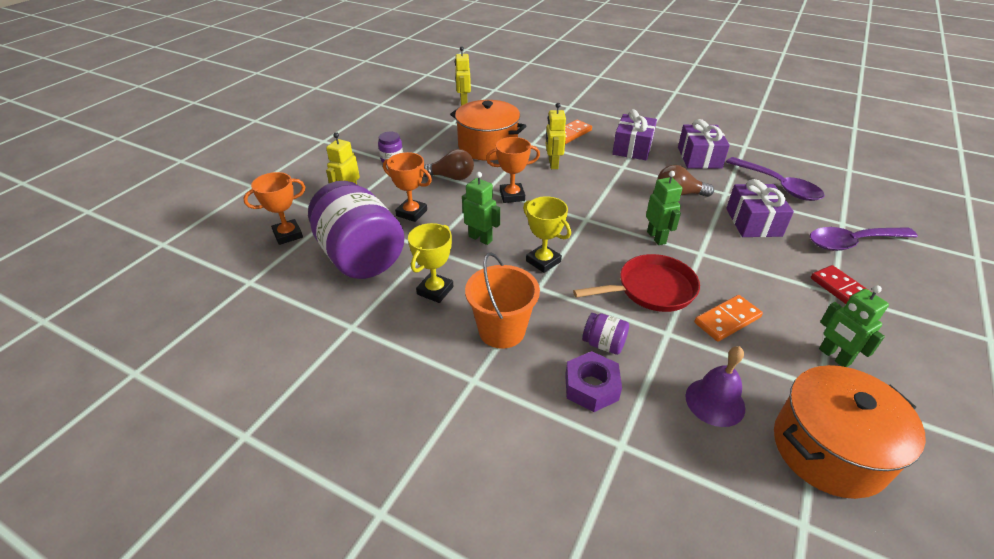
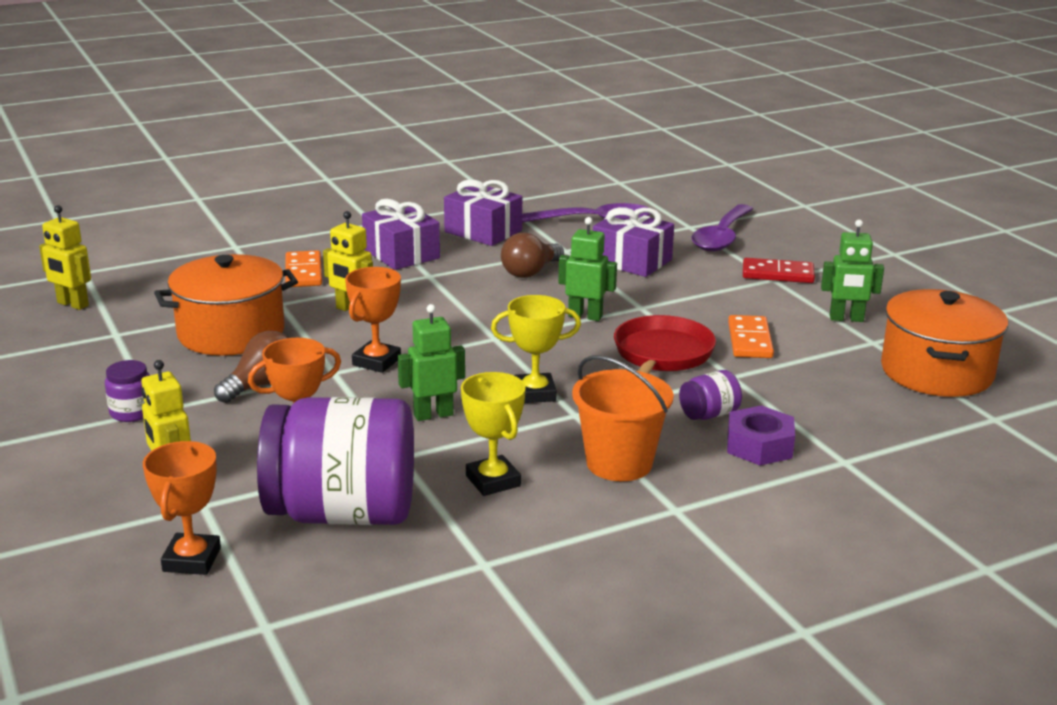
camera: 55 degrees left, 15 degrees down
purple bell [685,346,745,427] -> none

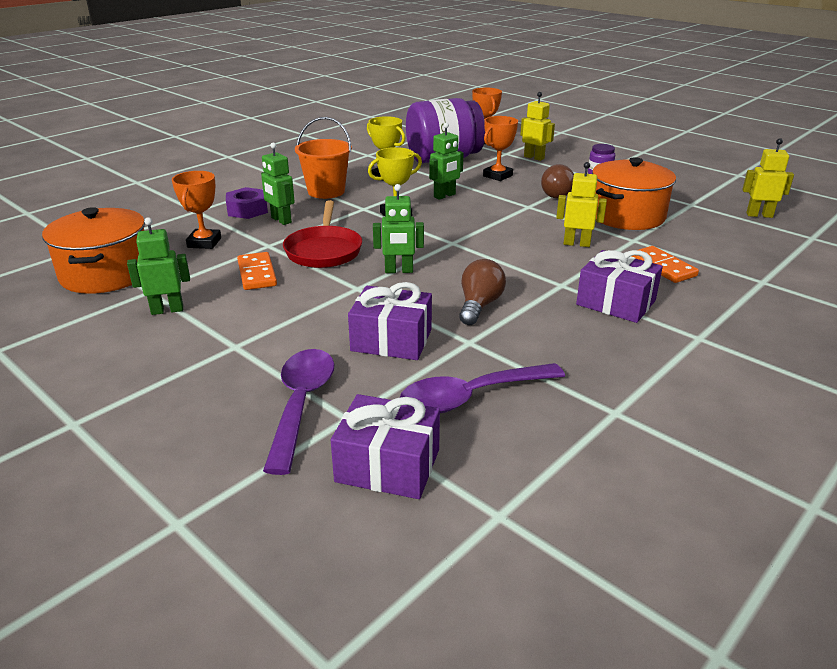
camera: 160 degrees right, 5 degrees up
orange trophy [345,267,401,373] -> orange trophy moved to [172,171,221,249]
purple gift [444,179,522,246] -> purple gift moved to [331,394,440,499]
purple jar [679,370,742,420] -> green robot [261,142,295,225]
red domino [743,258,815,283] -> none

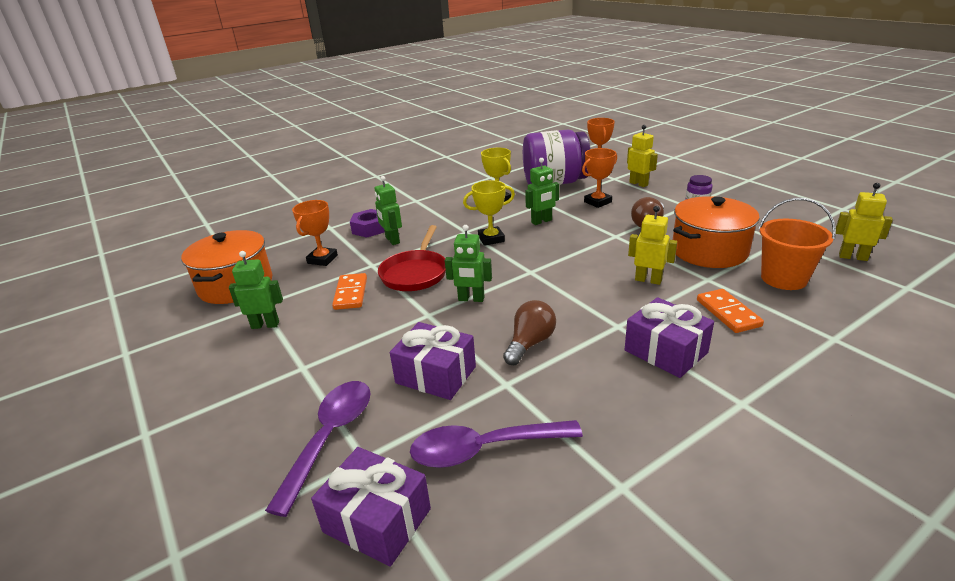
camera: 15 degrees right, 0 degrees up
orange bucket [295,117,352,199] -> orange bucket moved to [758,198,836,290]

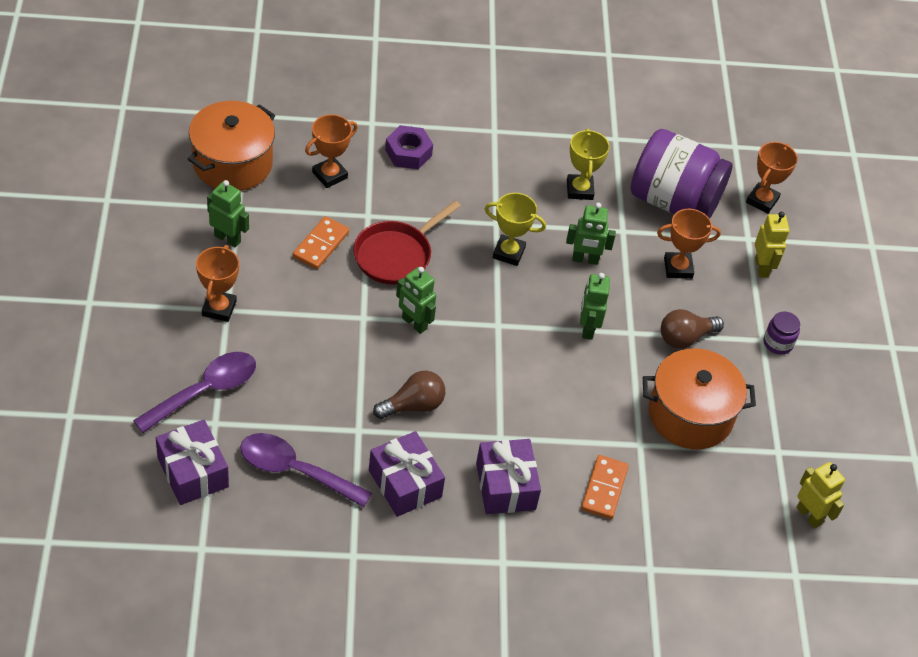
camera: 25 degrees right, 20 degrees up
green robot [374,176,402,245] -> green robot moved to [580,273,610,340]
purple gift [390,322,476,400] -> purple gift moved to [369,431,445,517]
yellow robot [628,206,677,285] -> none
orange bucket [758,198,836,290] -> none
none -> orange trophy [196,245,239,322]

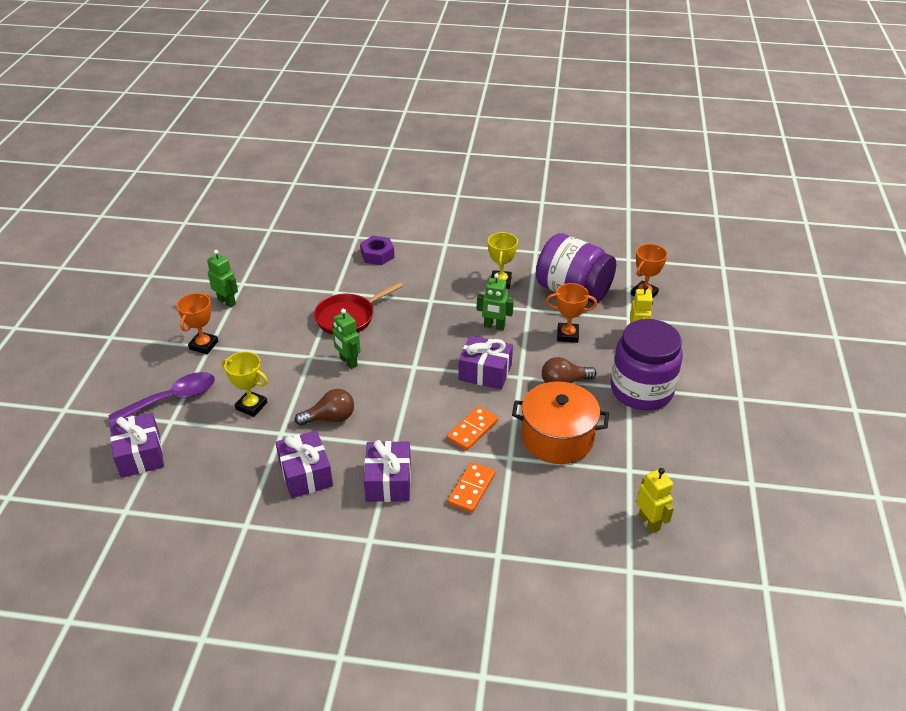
camera: 15 degrees right, 10 degrees down
orange pot [188,101,276,191] -> none
purple spoon [240,433,372,507] -> none
orange domino [293,216,349,269] -> orange domino moved to [447,406,498,450]
orange trophy [305,114,358,188] -> none
yellow trophy [485,193,546,266] -> yellow trophy moved to [222,352,268,417]
green robot [580,273,610,340] -> purple gift [458,335,513,390]
purple jar [764,312,800,355] -> purple jar [611,319,683,410], size x2.48

